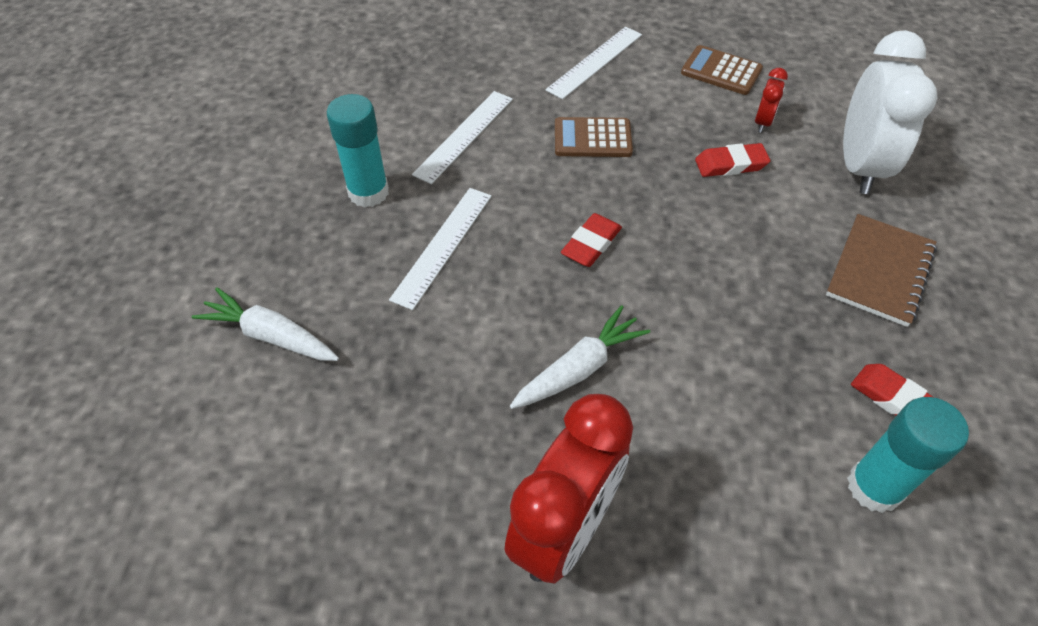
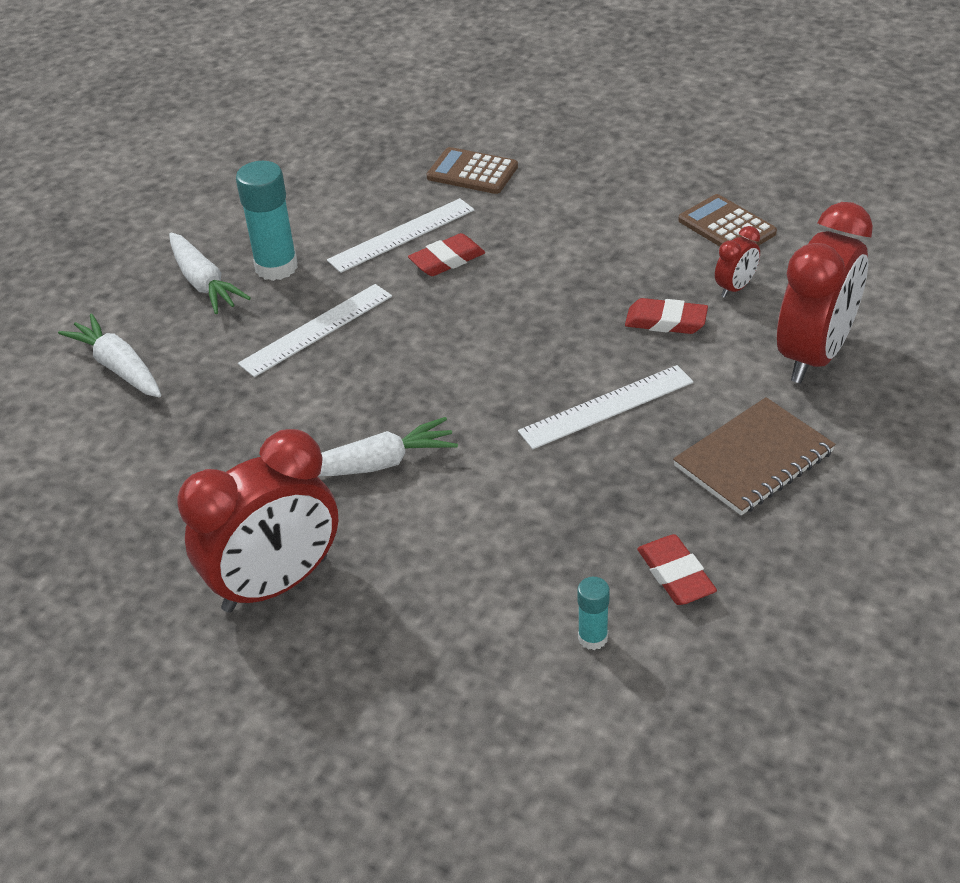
camera: 25 degrees right, 10 degrees down
white ruler [545,27,642,99] -> white ruler moved to [518,365,694,449]
brown calculator [555,117,633,157] -> brown calculator moved to [427,147,518,194]
red eraser [561,213,622,267] -> red eraser moved to [408,233,485,276]
white clock [843,30,938,194] -> red clock [777,202,873,383]
turquoise glue stick [847,397,969,513] -> turquoise glue stick [577,577,610,650], size x0.52
none -> white carrot [169,232,251,314]

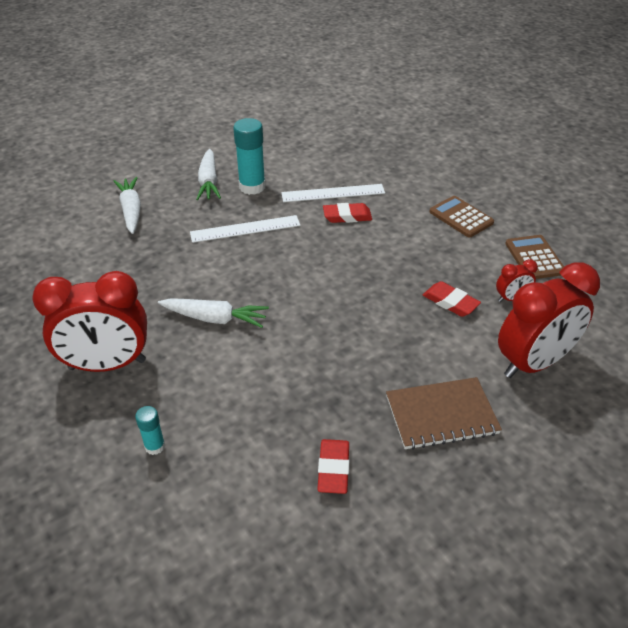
camera: 25 degrees right, 0 degrees up
brown calculator [427,147,518,194] -> brown calculator moved to [429,196,494,238]
white ruler [518,365,694,449] -> none
turquoise glue stick [577,577,610,650] -> turquoise glue stick moved to [135,406,165,455]

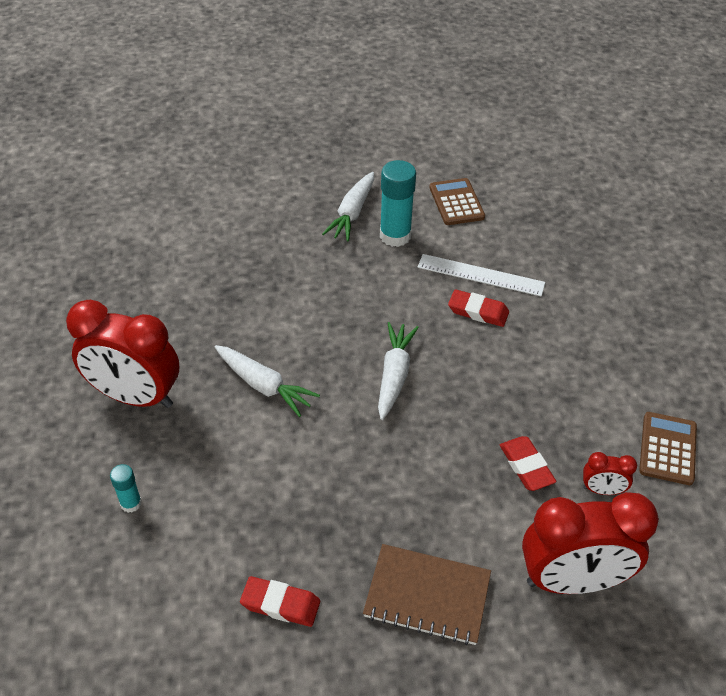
camera: 25 degrees right, 5 degrees up
white carrot [113,177,141,234] -> white carrot moved to [378,322,419,420]
white ruler [190,215,301,243] -> none
red eraser [317,439,349,494] -> red eraser turned 75 degrees clockwise [240,576,320,627]
brown calculator [429,196,494,238] -> brown calculator moved to [429,178,485,225]

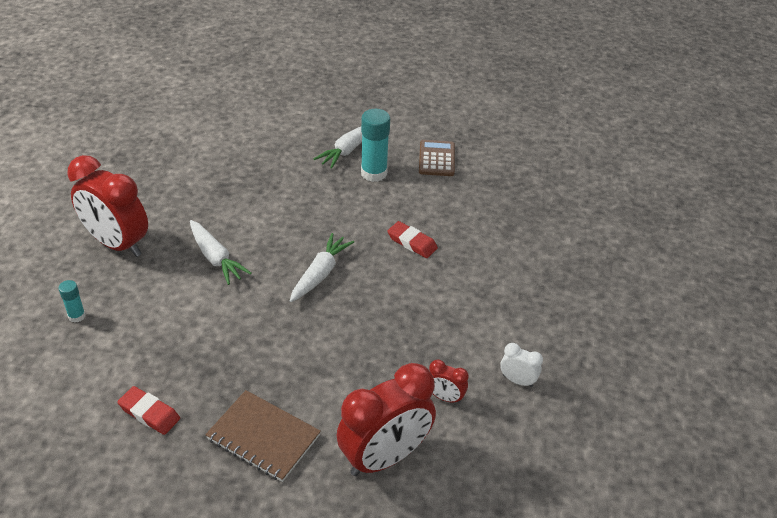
camera: 15 degrees right, 5 degrees down
white ruler [418,254,545,296] -> none
red eraser [500,436,557,491] -> none
red clock [522,492,659,594] -> red clock turned 45 degrees counterclockwise [336,363,436,476]
brown calculator [639,412,697,485] -> white clock [500,343,543,387]

